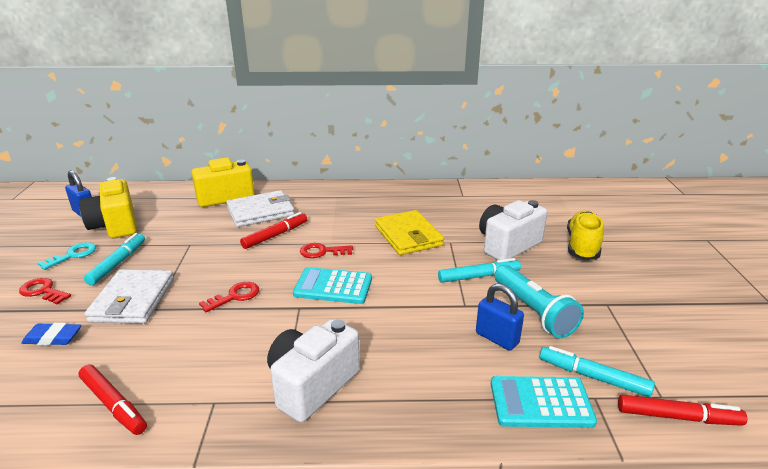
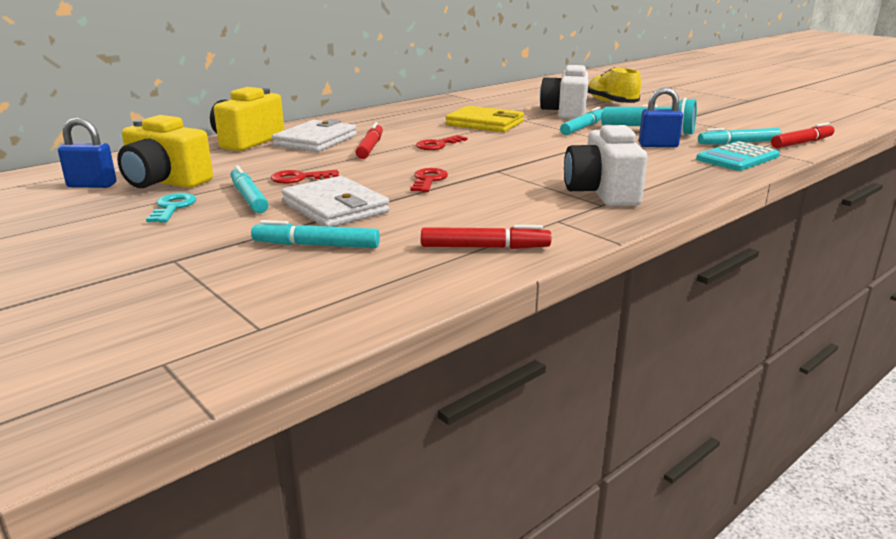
camera: 40 degrees left, 5 degrees down
red key [19,278,71,305] -> red key moved to [271,170,339,184]
blue eraser [21,323,81,345] -> turquoise marker [251,220,380,248]
turquoise calculator [293,267,372,304] -> none

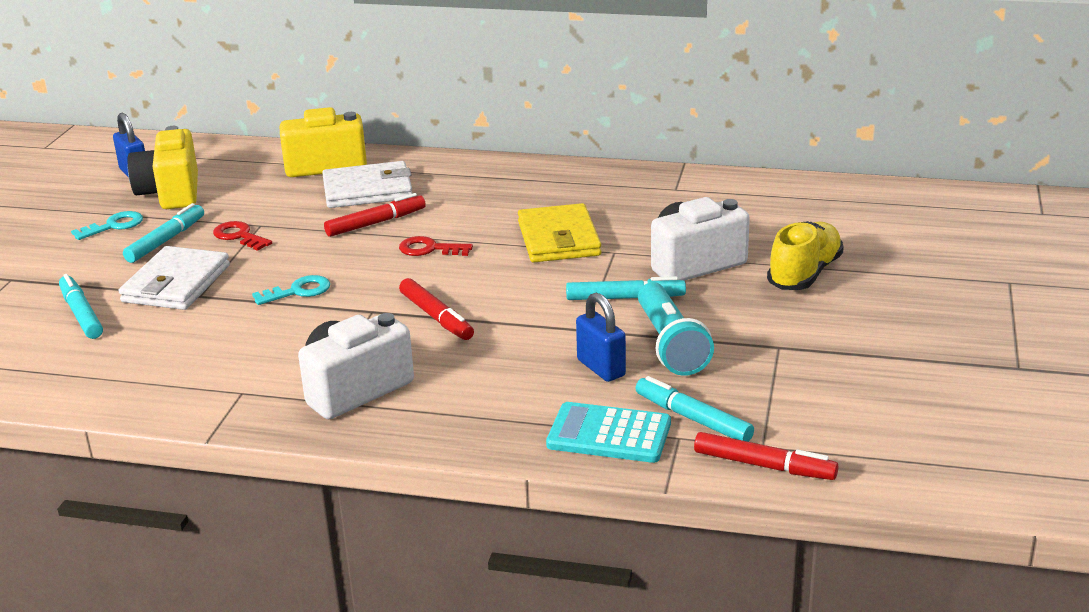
camera: 55 degrees right, 5 degrees up
red key [411,168,448,192] -> turquoise key [252,275,330,305]
red marker [421,225,551,249] -> red marker moved to [399,278,474,340]

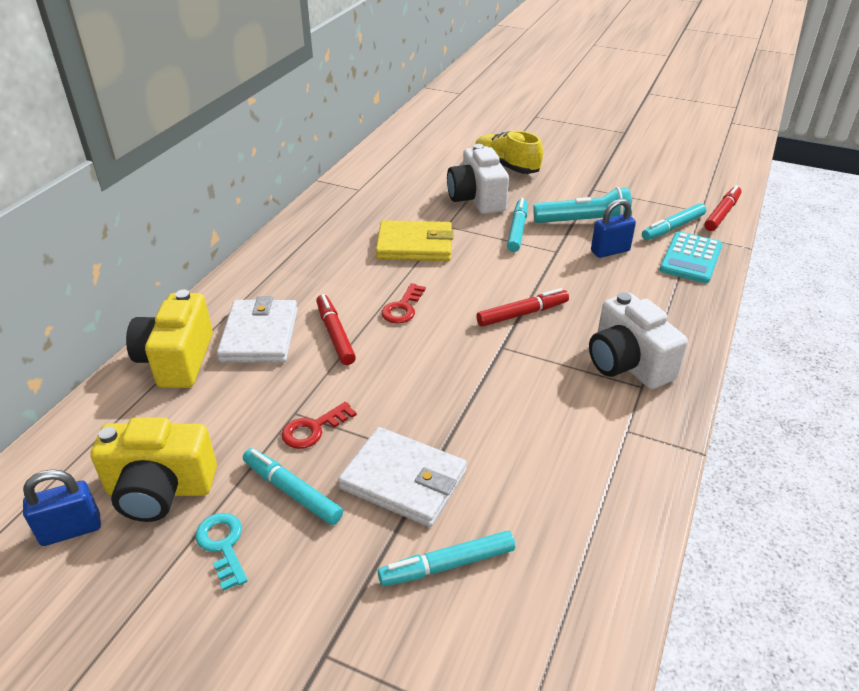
camera: 80 degrees left, 10 degrees up
turquoise key [252,275,330,305] -> none

